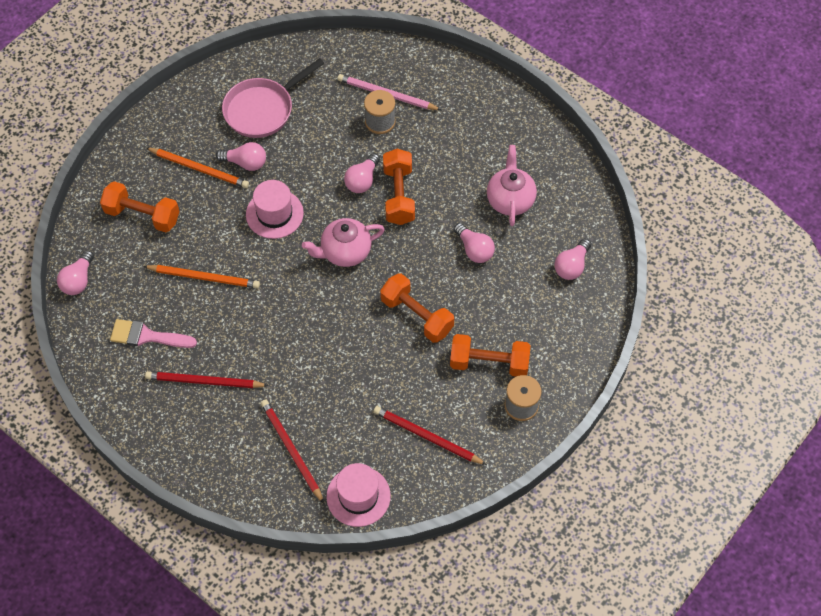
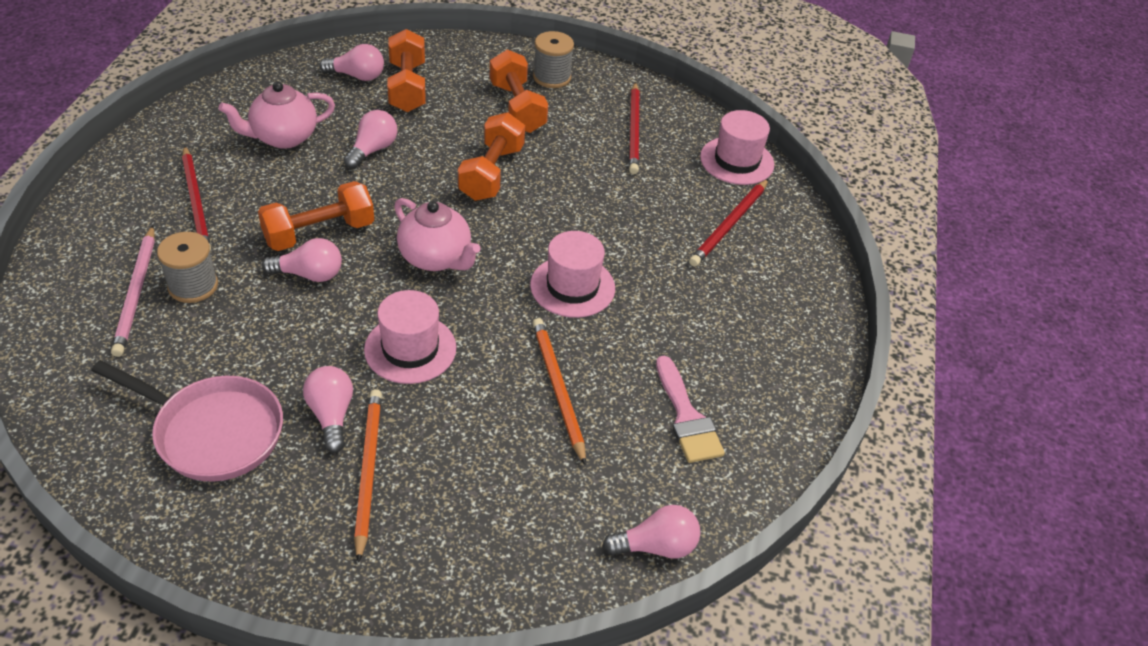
camera: 120 degrees left, 15 degrees down
orange dumbbell [100,181,179,232] -> orange dumbbell moved to [387,29,426,112]
red pencil [145,371,269,388] -> red pencil moved to [182,146,211,251]
none -> pink hat [530,231,615,318]

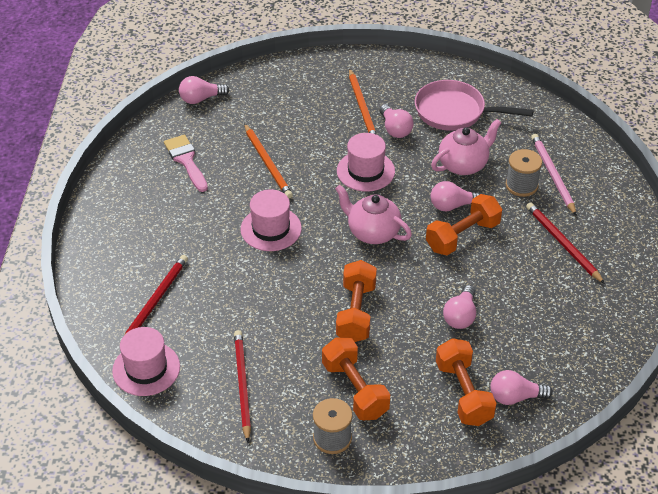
camera: 175 degrees right, 0 degrees up
pink teapot [218,81,335,149] -> pink teapot moved to [431,119,501,175]

